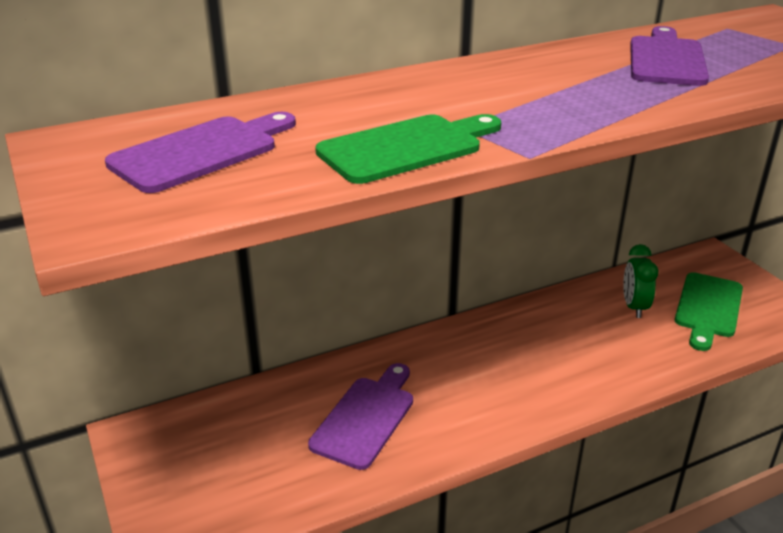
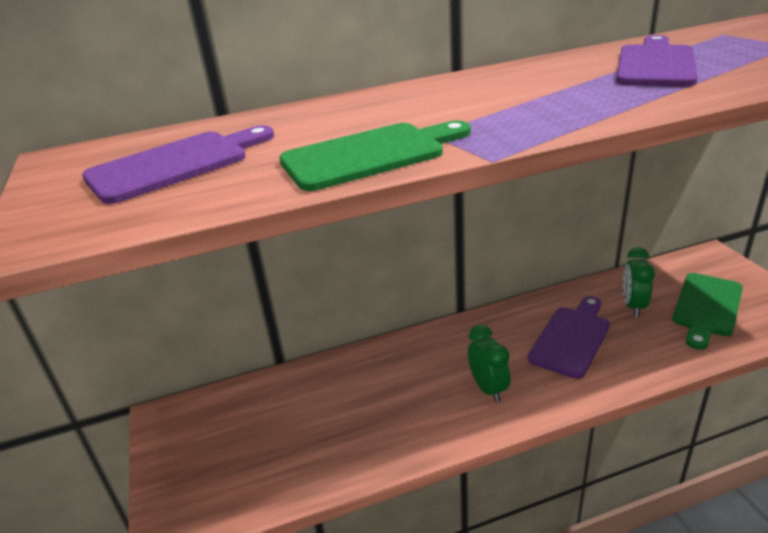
camera: 10 degrees right, 0 degrees up
purple cutting board [308,363,413,470] -> purple cutting board moved to [528,296,610,379]
none -> green clock [468,325,511,403]

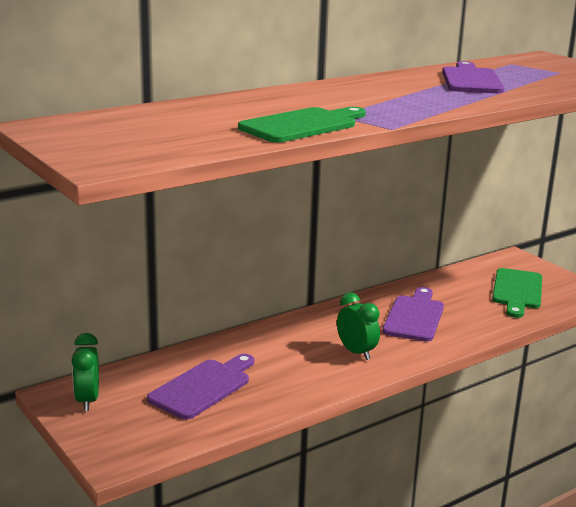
camera: 20 degrees left, 10 degrees down
purple cutting board [82,125,274,204] -> purple cutting board moved to [147,354,254,419]
green clock [623,247,655,317] -> green clock moved to [71,333,99,411]

